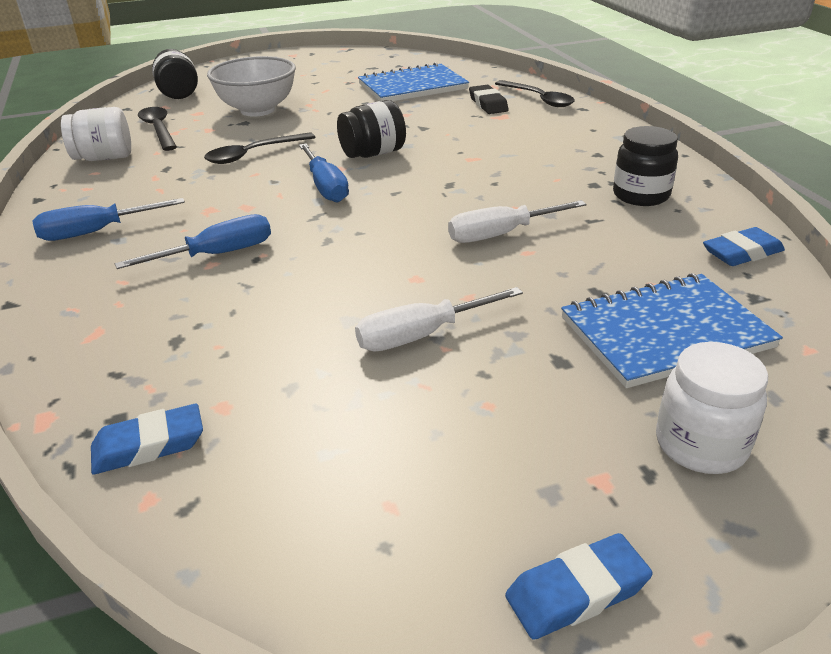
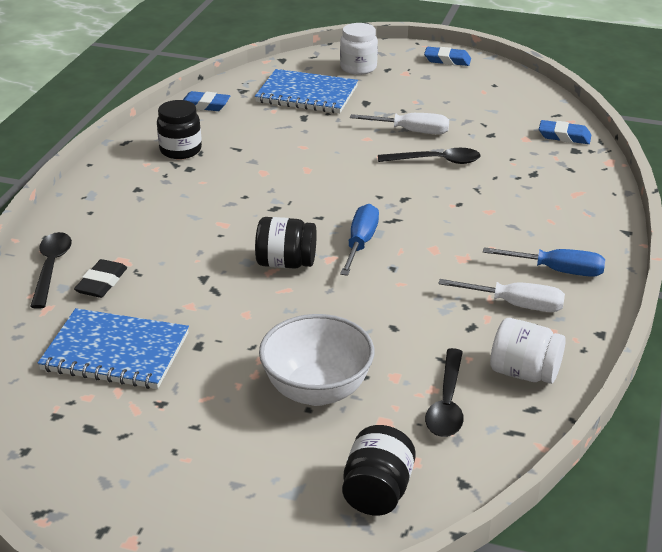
camera: 145 degrees left, 0 degrees up
blue screwdriver [115,214,271,269] -> none
black spoon [204,132,316,164] -> black spoon moved to [378,148,481,164]
white screwdriver [448,200,587,243] -> white screwdriver moved to [438,279,565,312]

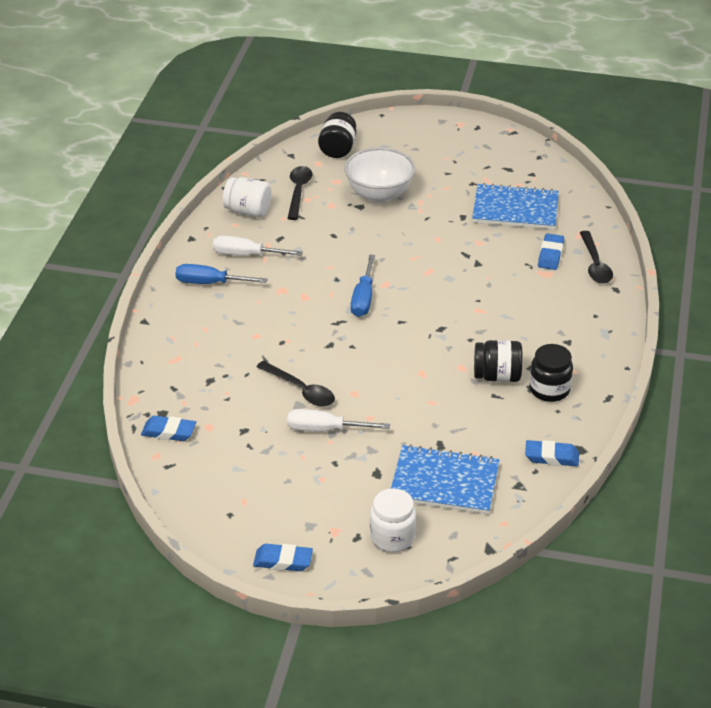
camera: 175 degrees right, 5 degrees up
black eraser [74,259,127,298] -> blue eraser [538,233,564,270]
black jar [255,217,317,269] -> black jar moved to [474,340,523,382]
black spoon [378,148,481,164] -> black spoon turned 135 degrees counterclockwise [256,361,335,407]

